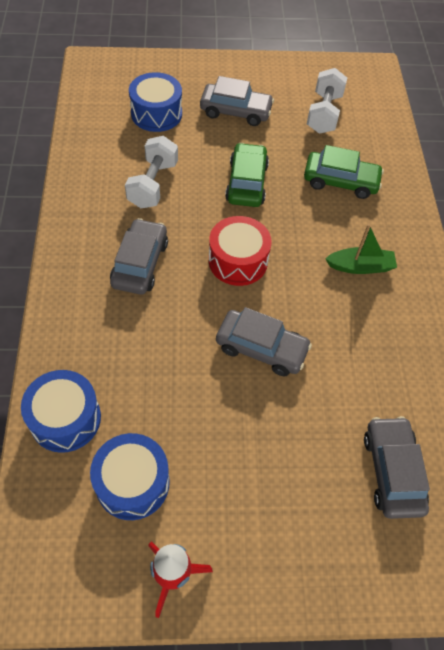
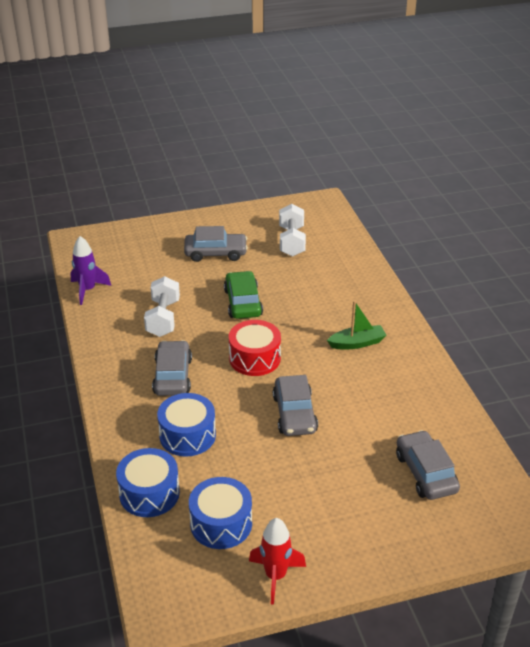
camera: 10 degrees left, 20 degrees down
blue drum [129,72,182,132] -> blue drum moved to [157,393,216,457]
grey car [216,307,312,376] -> grey car turned 75 degrees clockwise [273,375,318,436]
green car [304,145,384,199] -> none
none -> purple rocket [70,236,111,305]

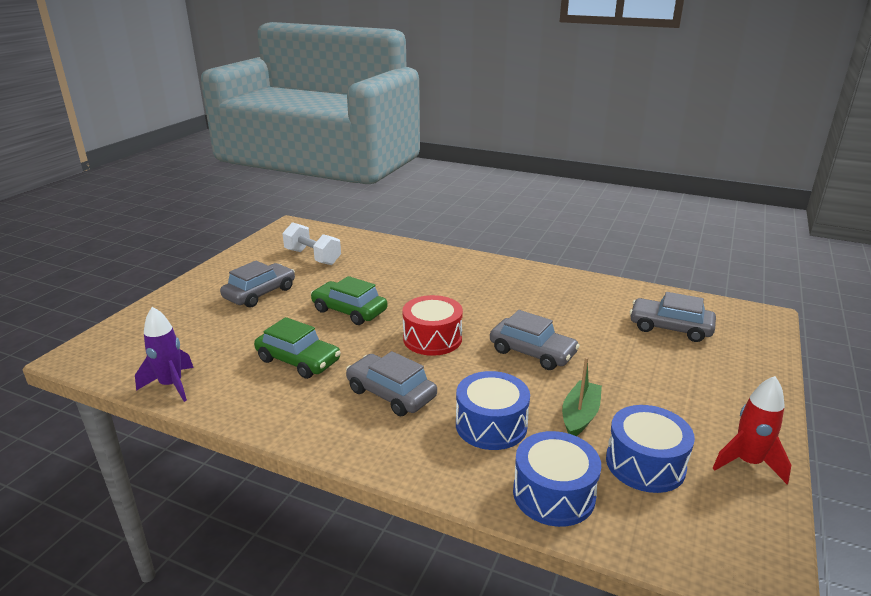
camera: 50 degrees left, 10 degrees down
white dumbbell [144,276,180,337] -> green car [254,317,341,379]
green boat [327,301,386,349] -> green boat moved to [562,357,602,436]

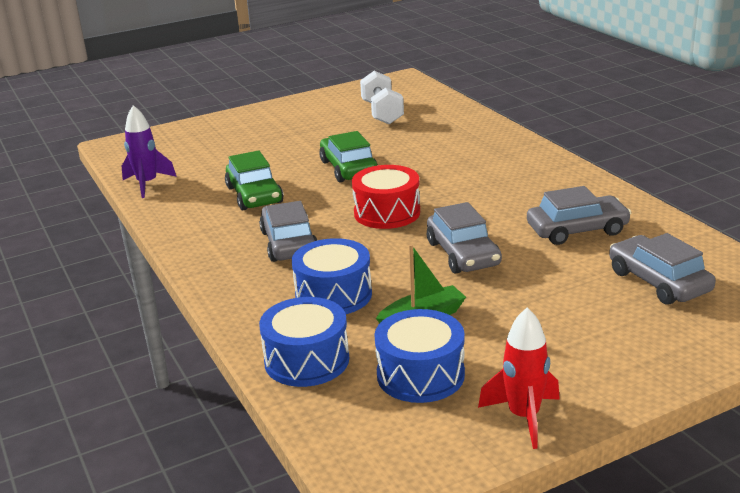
camera: 40 degrees right, 0 degrees up
grey car [220,261,295,308] -> grey car moved to [527,186,631,245]

